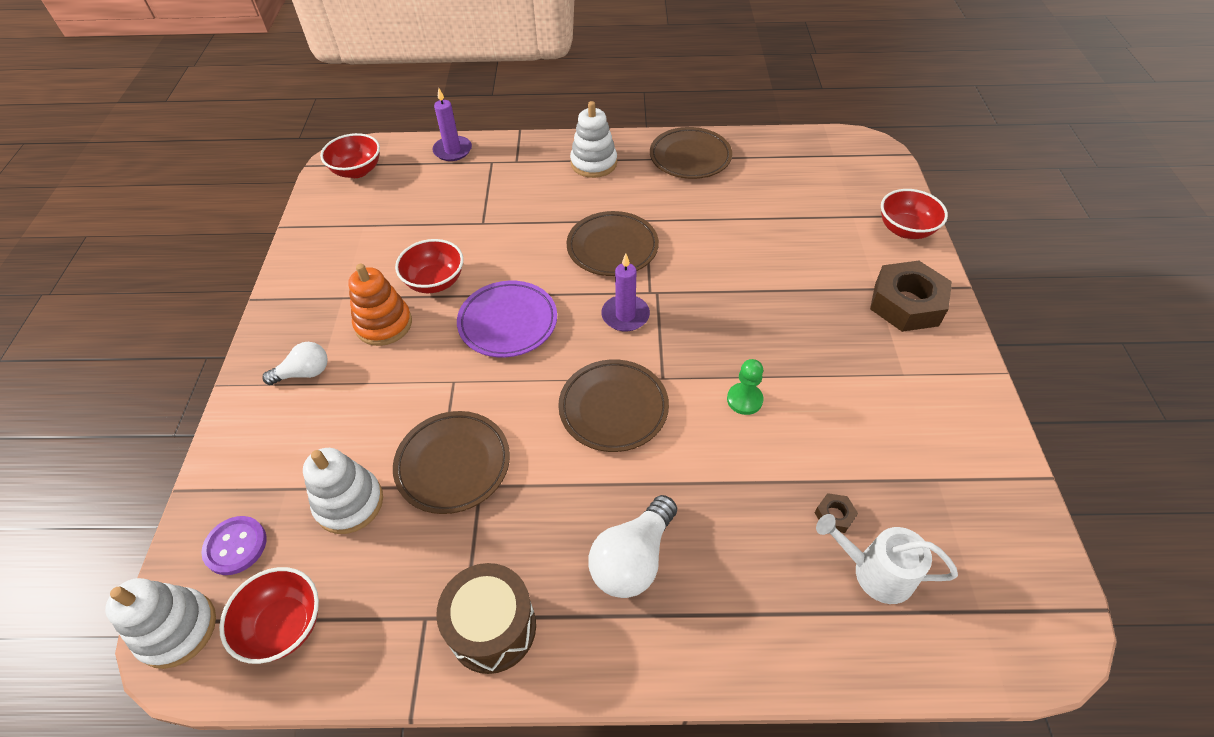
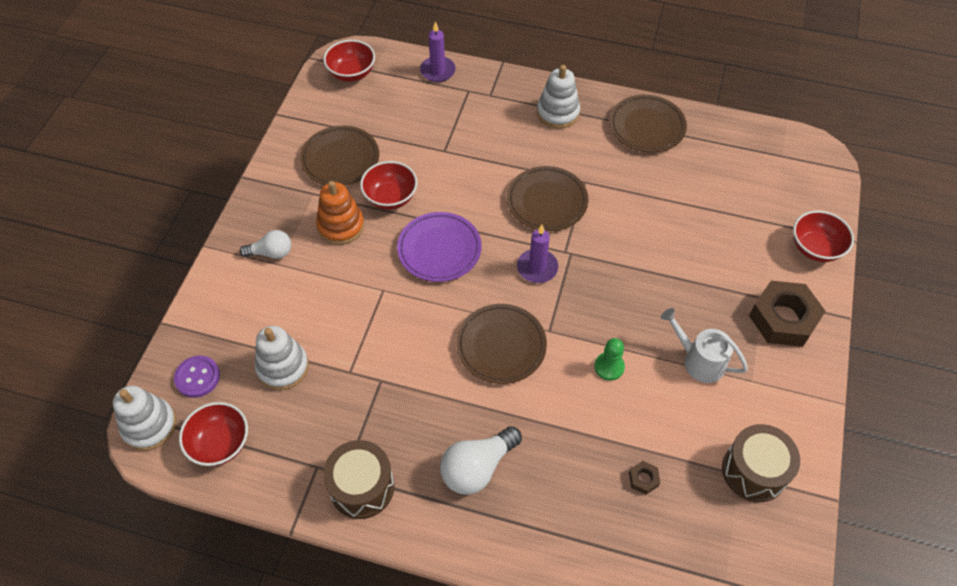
camera: 15 degrees right, 5 degrees up
brown plate [393,411,510,514] -> brown plate moved to [300,126,379,186]
white watering can [816,514,958,604] -> white watering can moved to [661,308,748,383]
none -> brown drum [722,424,800,502]

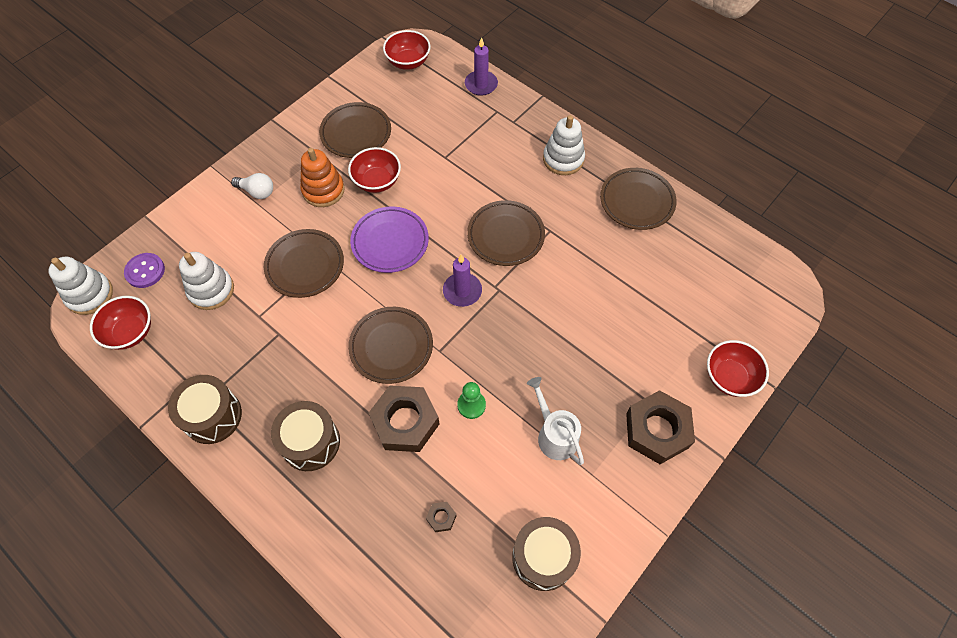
camera: 25 degrees right, 5 degrees up
white light bulb [440,426,522,495] -> brown drum [271,401,340,471]
none -> brown plate [264,229,344,298]
none -> brown nut [369,385,439,452]

